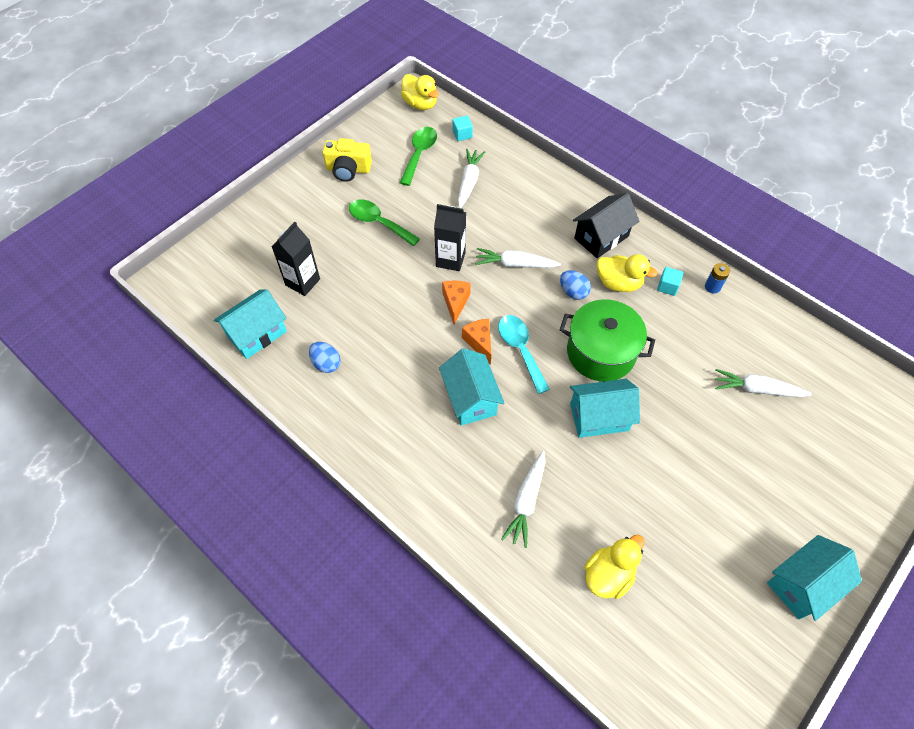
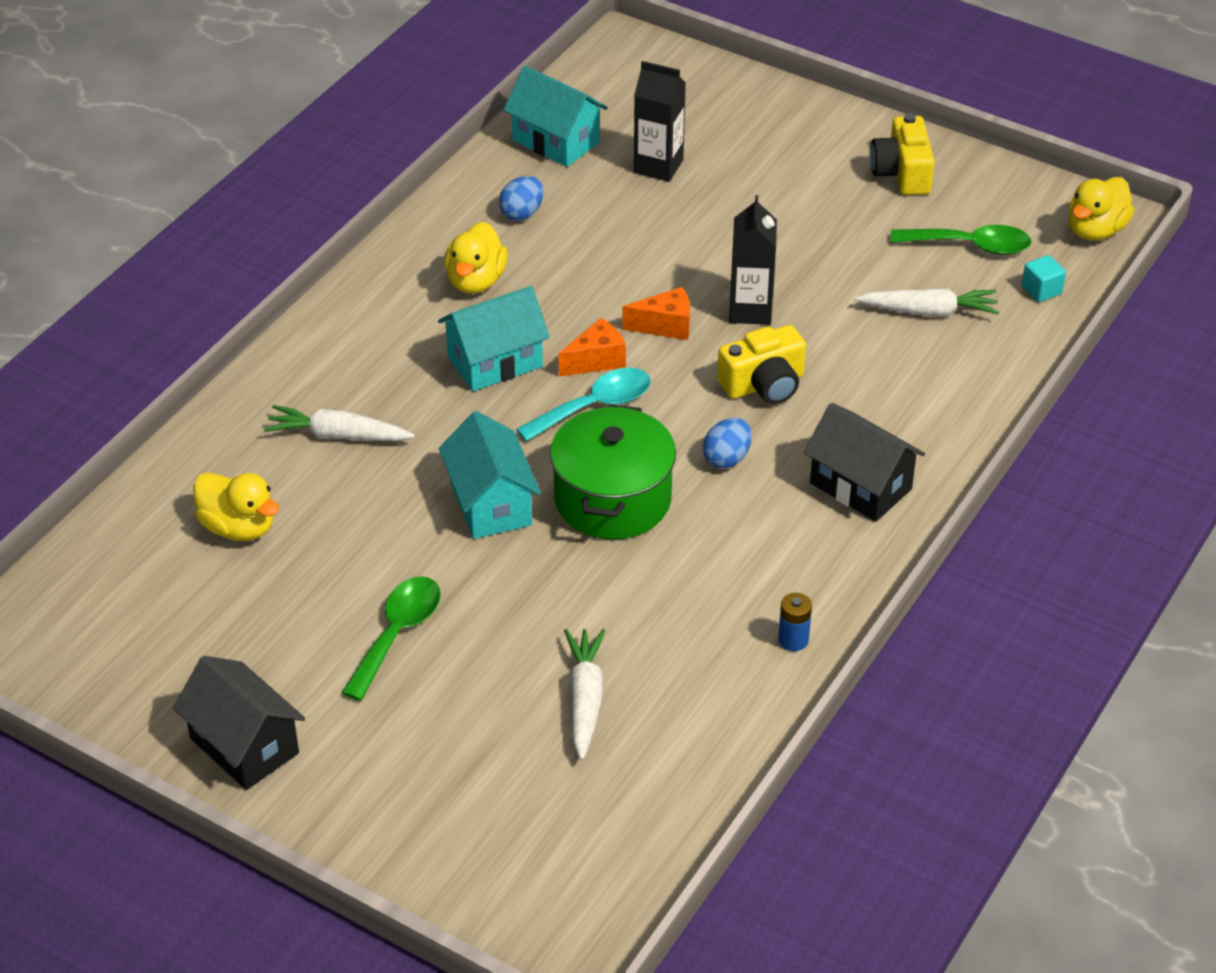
camera: 80 degrees right, 15 degrees down
green spoon [349,200,420,246] -> green spoon moved to [341,576,441,701]
white carrot [475,248,561,268] -> yellow camera [717,325,806,405]
yellow duck [597,254,658,292] -> yellow duck moved to [445,222,508,294]
turquoise cube [657,267,683,296] -> none
turquoise house [767,535,862,621] -> black house [173,656,305,790]

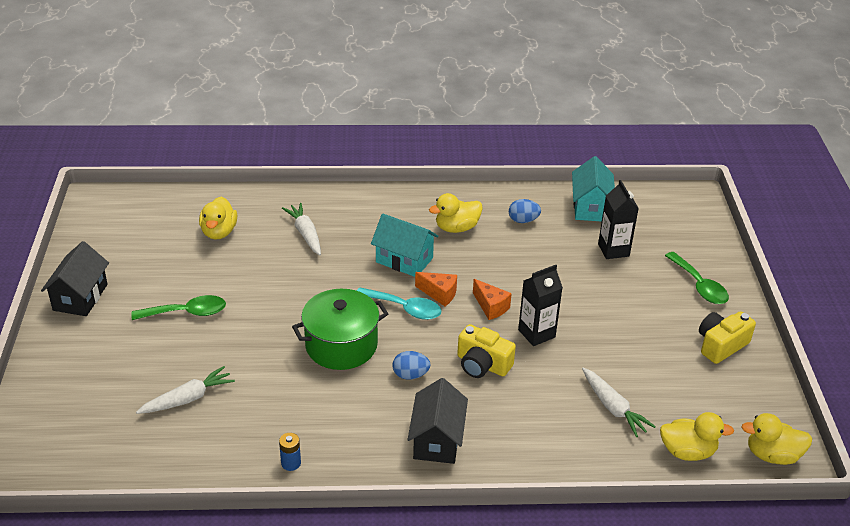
camera: 55 degrees right, 5 degrees down
turquoise house [439,411,541,539] -> none
green spoon [891,225,1032,255] -> green spoon moved to [665,252,729,304]
turquoise cube [1022,255,1066,302] -> yellow duck [660,412,734,461]

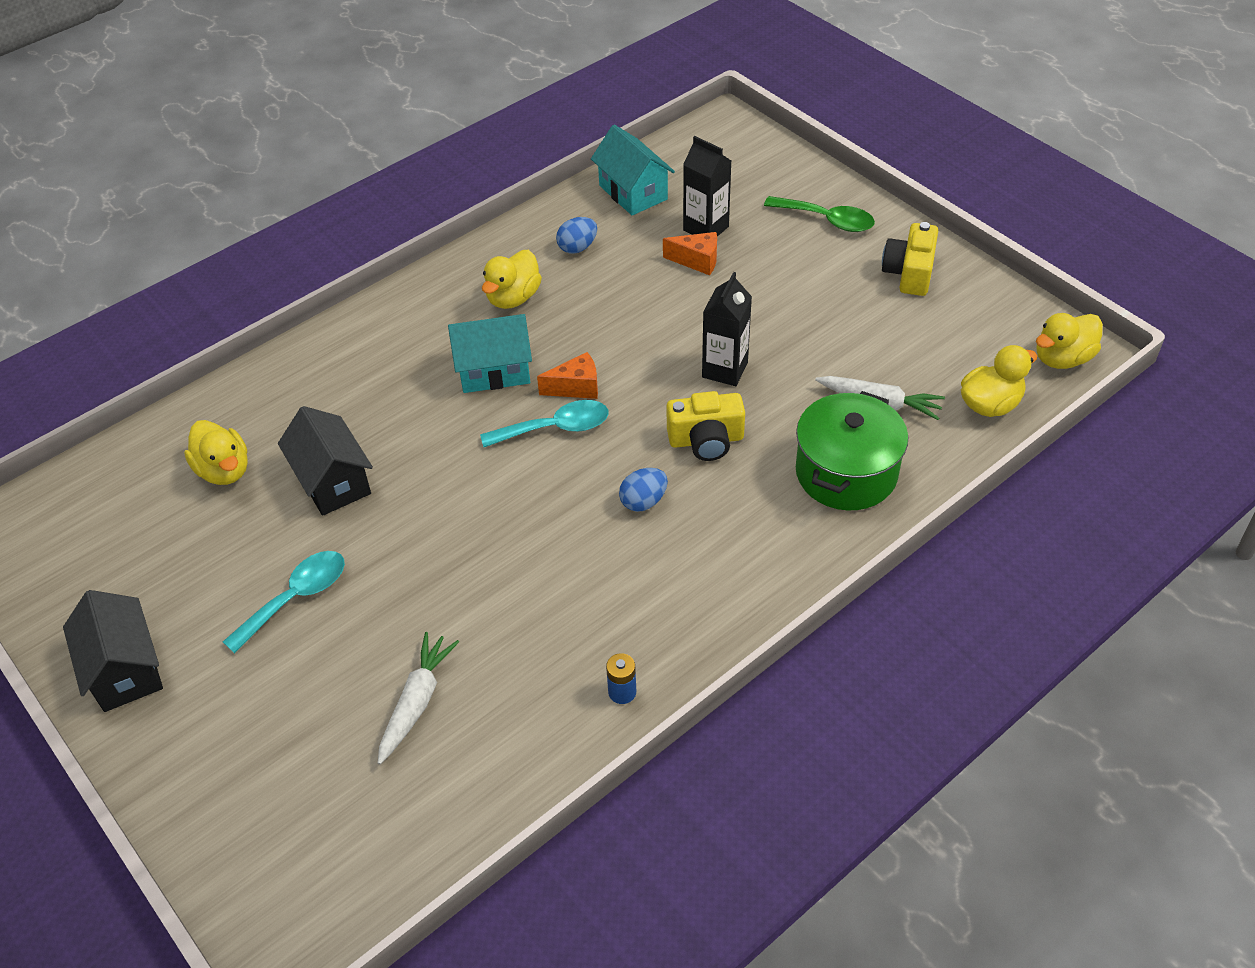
camera: 35 degrees left, 10 degrees up
green spoon [131,295,226,320] -> turquoise spoon [223,551,345,653]
white carrot [282,203,321,255] -> none
green pot [292,289,388,370] -> green pot moved to [796,391,908,510]
black house [408,378,468,464] -> black house moved to [278,406,373,516]
orange cheese [473,279,512,320] -> orange cheese moved to [663,232,717,275]

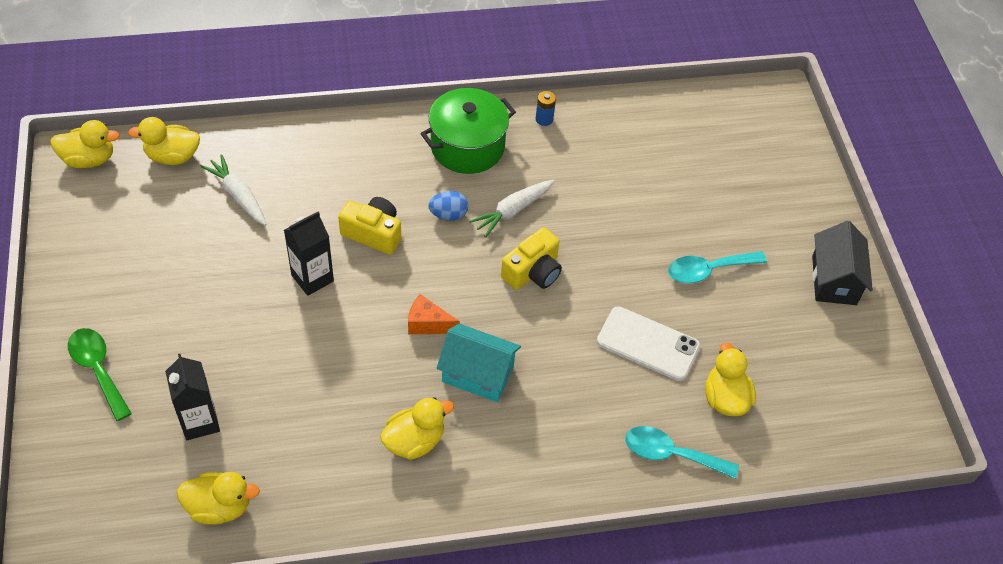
camera: 155 degrees left, 5 degrees up
black house [278,406,373,516] -> white phone [597,306,700,381]
white carrot [378,632,459,764] -> white carrot moved to [469,180,555,238]
turquoise spoon [480,400,609,447] -> turquoise spoon moved to [625,426,739,479]
blue egg [556,217,597,254] -> none
turquoise house [591,125,675,216] -> yellow duck [177,472,260,525]
orange cheese [663,232,717,275] -> none
green pot [796,391,908,510] -> green pot moved to [421,88,516,174]
yellow camera [882,222,938,296] -> yellow camera moved to [501,227,562,290]

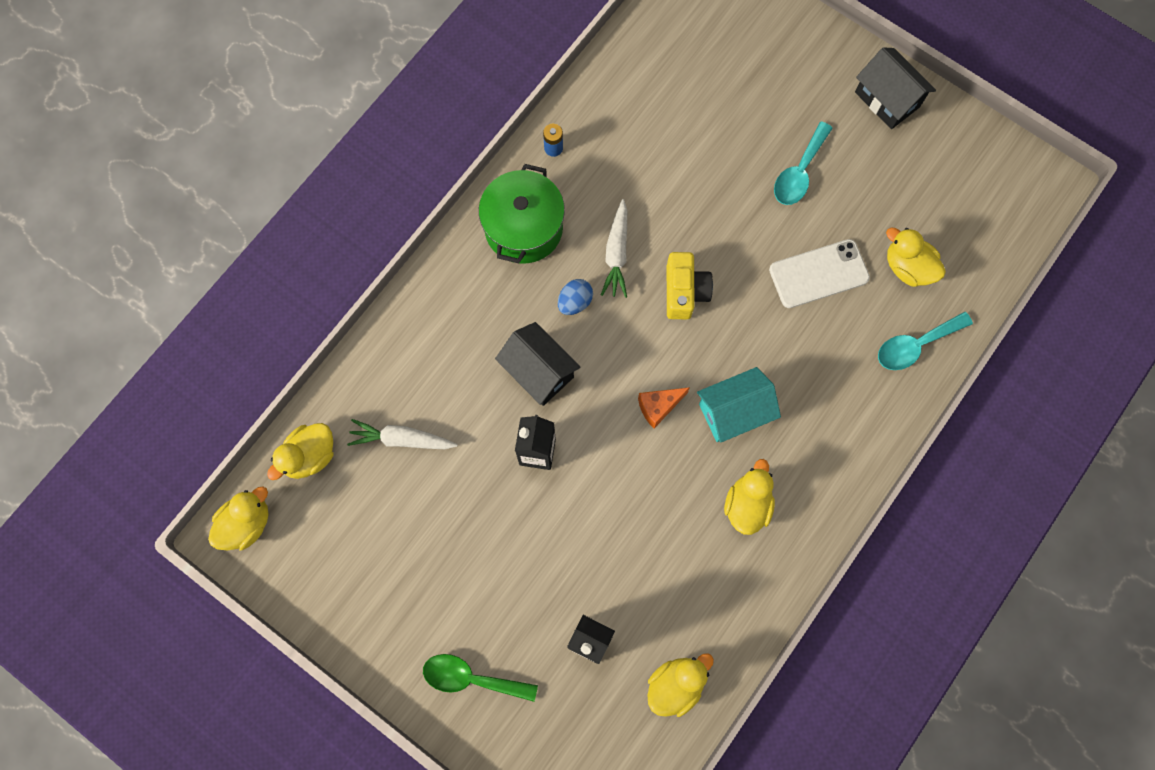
camera: 40 degrees left, 20 degrees up
yellow camera [338,197,401,255] -> black house [495,322,580,406]

